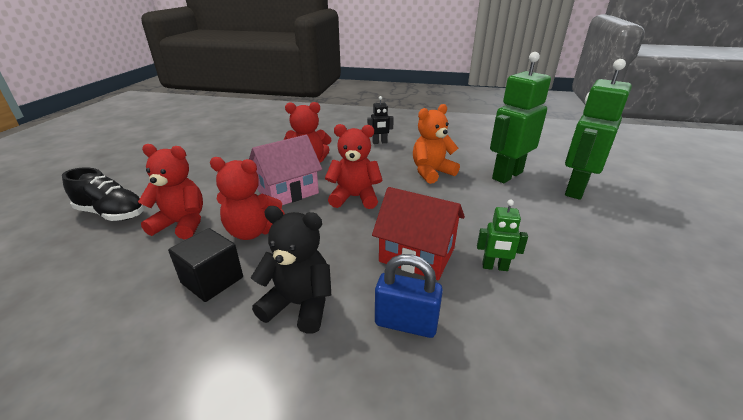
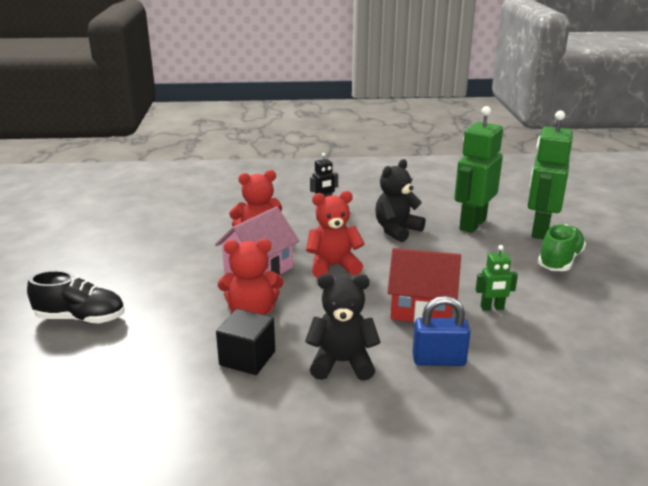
camera: 15 degrees left, 5 degrees down
red teddy bear [138,144,203,239] -> none
orange teddy bear [413,104,460,184] -> black teddy bear [375,159,426,242]
none -> green shoe [538,224,586,271]

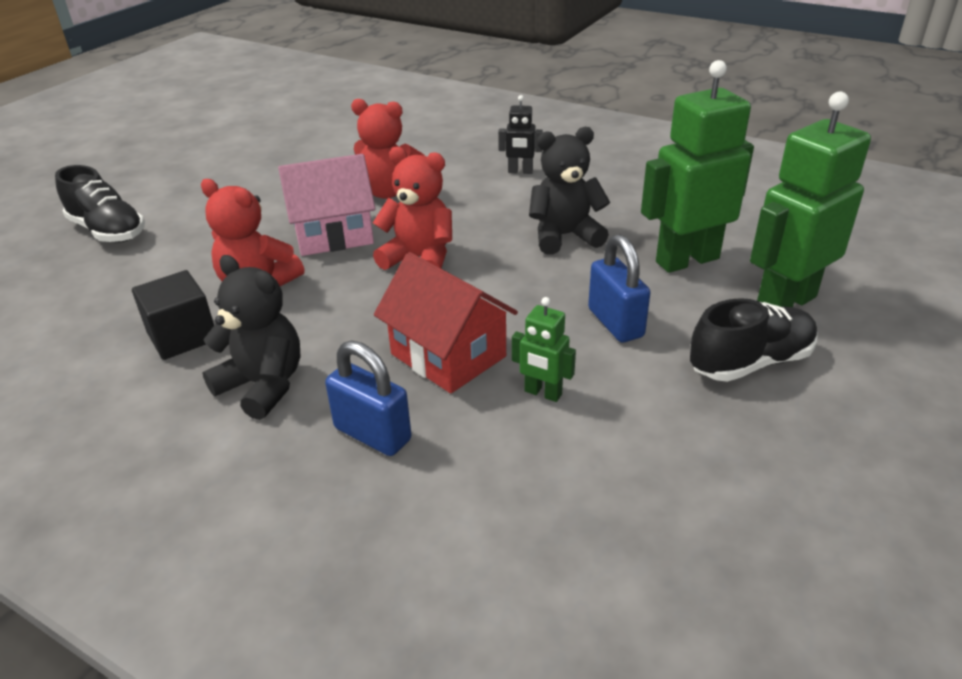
camera: 35 degrees right, 10 degrees up
green shoe [538,224,586,271] -> black shoe [690,298,818,382]
none -> blue padlock [588,234,651,342]

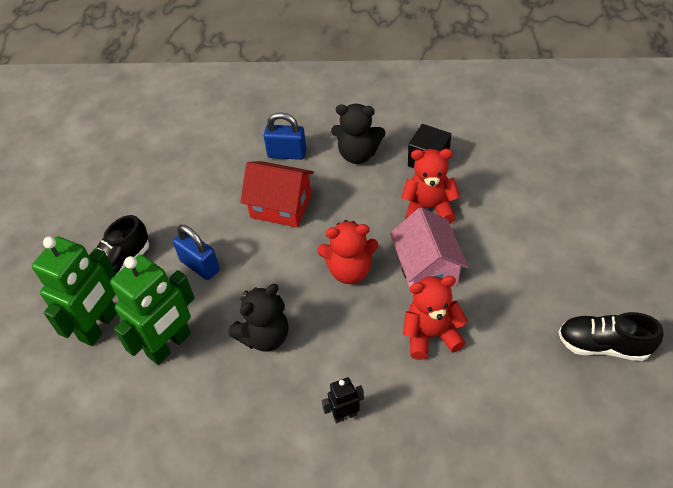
camera: 155 degrees right, 15 degrees up
black shoe [55,165,145,242] -> black shoe moved to [558,312,663,361]
pink house [278,154,376,256] -> pink house turned 60 degrees counterclockwise [390,208,468,295]
green robot [512,297,576,402] -> none

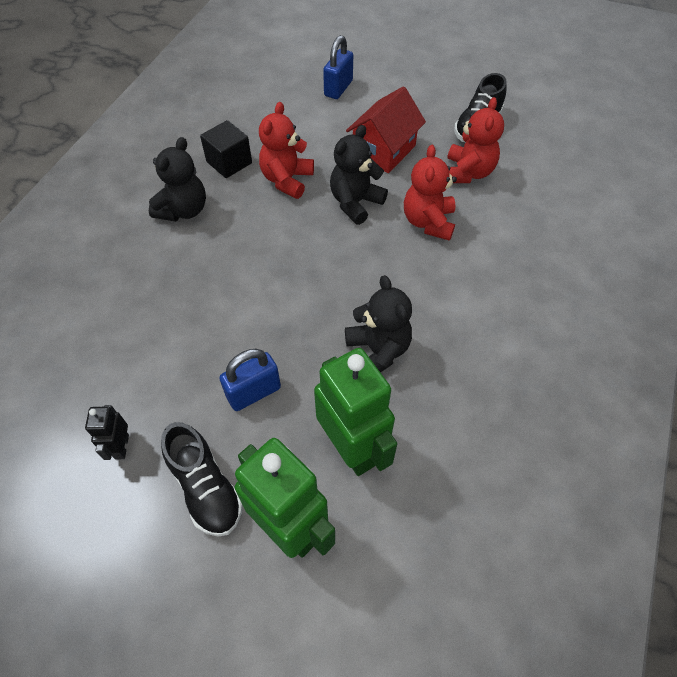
camera: 75 degrees left, 5 degrees up
red house [241,161,314,228] -> red house moved to [346,86,426,173]
blue padlock [264,112,306,160] -> blue padlock moved to [323,35,353,99]
red teddy bear [317,220,378,284] -> red teddy bear moved to [447,97,504,183]
black robot [322,377,364,423] -> black robot moved to [85,405,129,460]
pink house [390,208,468,295] -> black teddy bear [330,125,388,225]

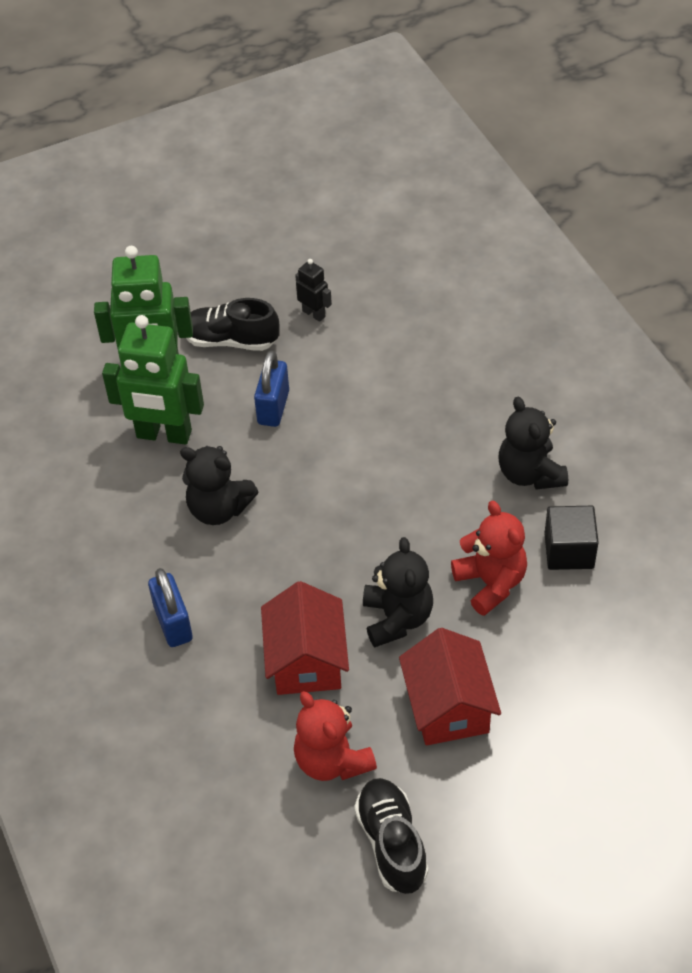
camera: 135 degrees right, 5 degrees down
blue padlock [323,35,353,99] -> blue padlock moved to [148,568,193,647]
red teddy bear [404,145,457,241] -> red house [261,581,349,695]

